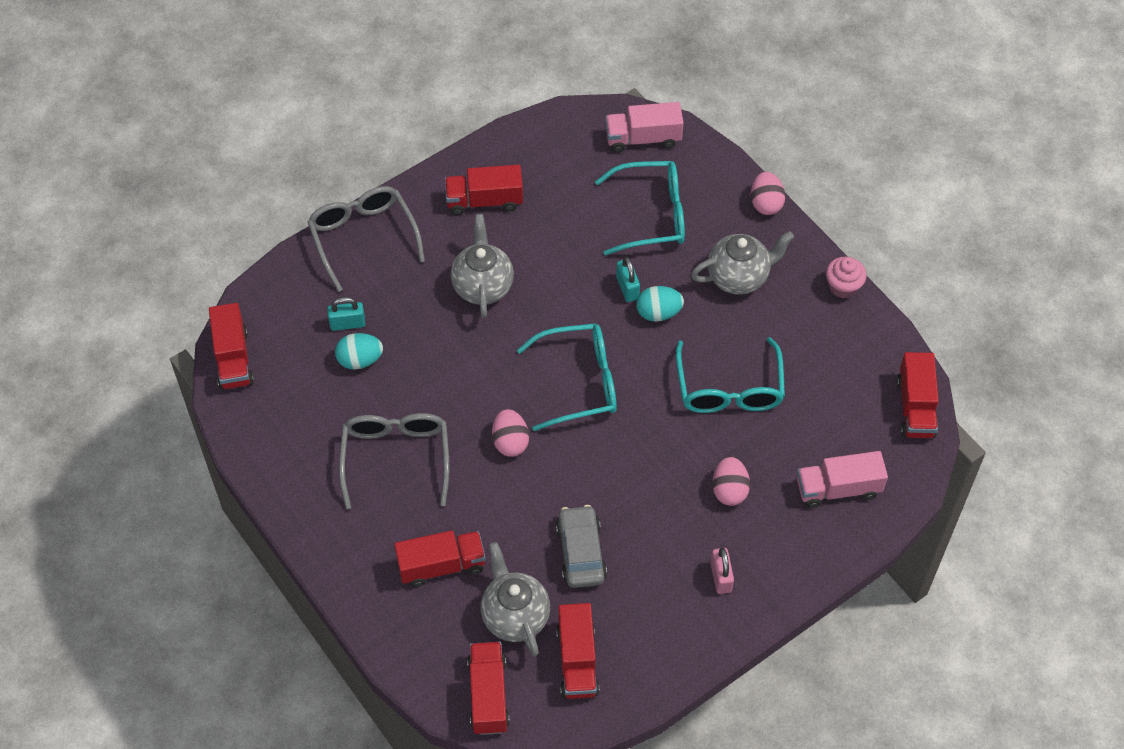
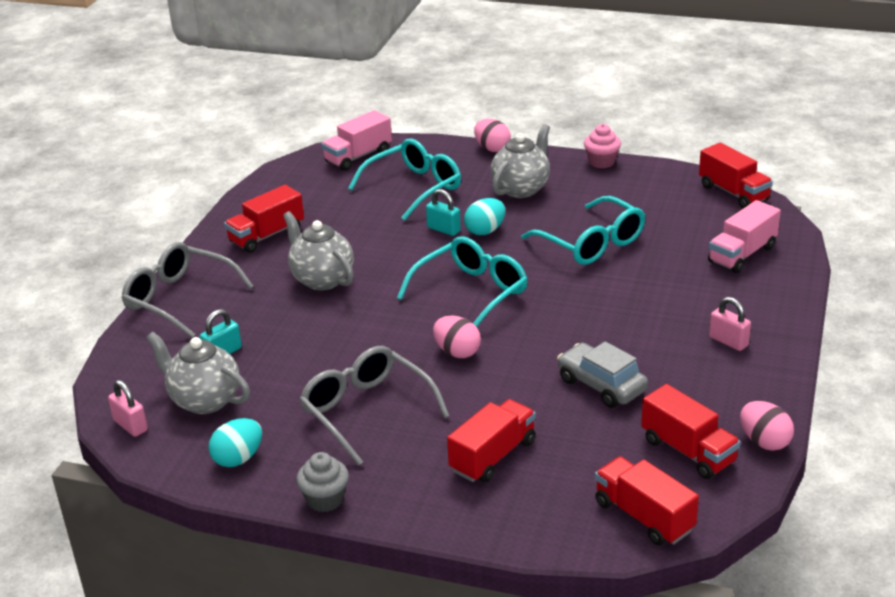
camera: 35 degrees left, 25 degrees down
red truck [209,303,254,390] -> pink padlock [108,380,148,437]
turquoise egg [335,333,383,369] -> turquoise egg moved to [208,418,262,467]
grey teapot [480,542,550,657] -> grey teapot moved to [146,332,250,414]
pink egg [712,457,750,506] -> pink egg moved to [740,401,794,451]
none -> grey cupcake [296,452,349,512]

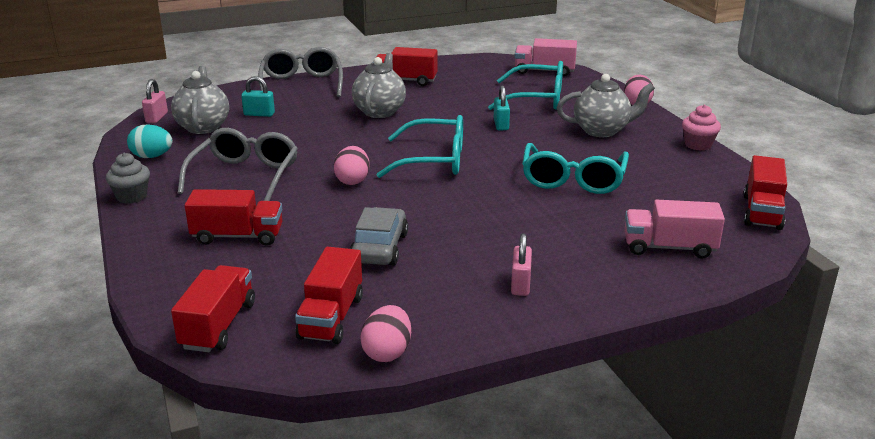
camera: 50 degrees right, 5 degrees down
turquoise egg [464,198,505,235] -> none

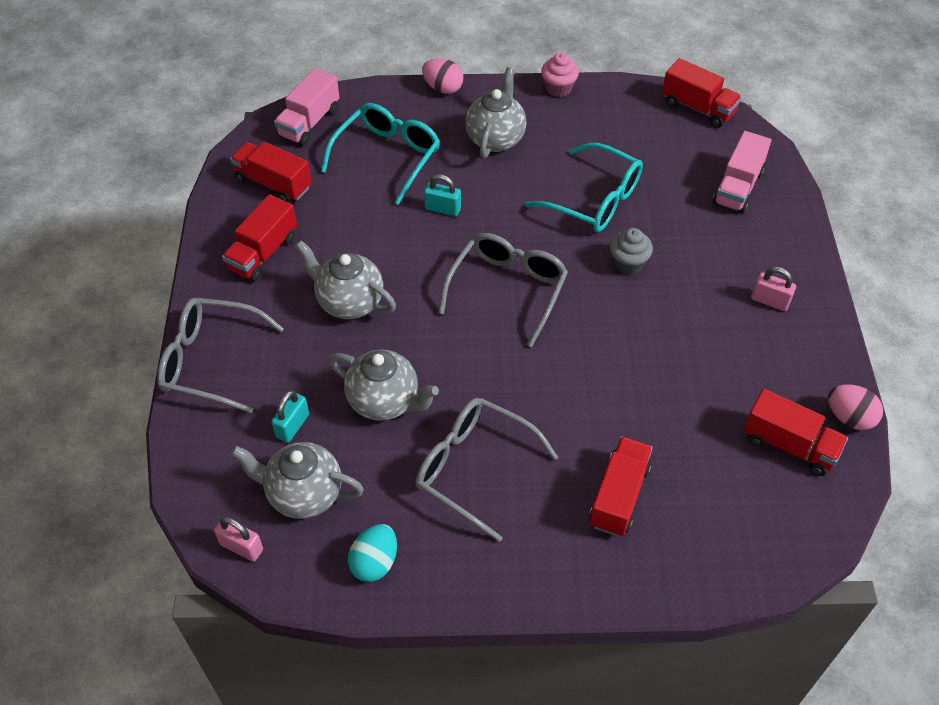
camera: 70 degrees left, 25 degrees up
grey cupcake [106,153,150,204] -> grey cupcake moved to [610,228,653,275]
red truck [171,265,255,352] -> red truck moved to [230,142,311,203]
pink egg [334,146,370,185] -> none
grey car [350,207,408,266] -> none
turquoise glasses [376,115,463,178] -> grey glasses [438,233,568,347]
none -> grey teapot [329,350,439,421]

